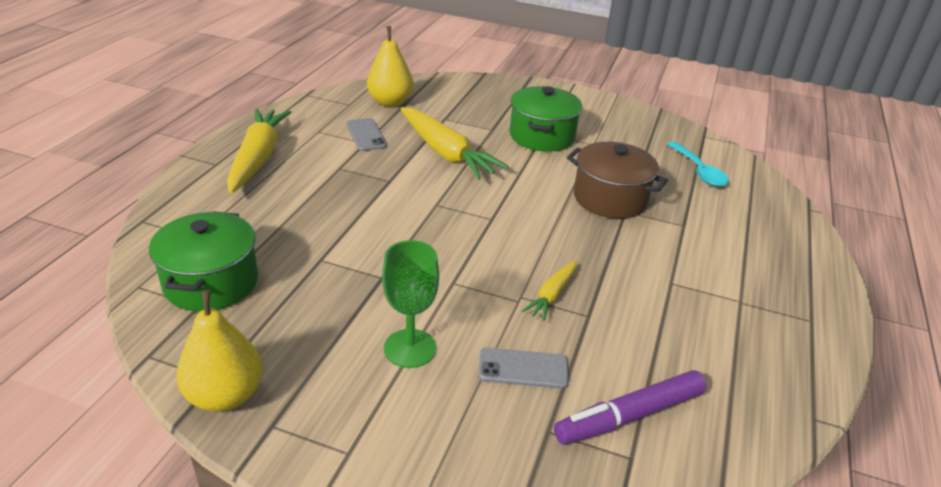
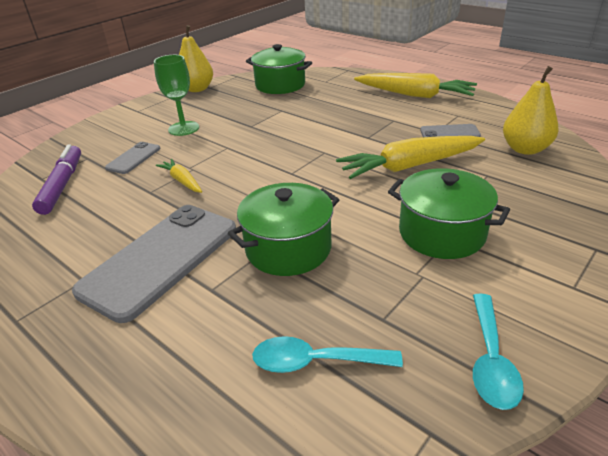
camera: 115 degrees right, 0 degrees up
brown pot [567,142,668,219] -> green pot [228,183,339,276]
none -> grey phone [72,205,236,323]
none -> turquoise spoon [473,294,524,410]

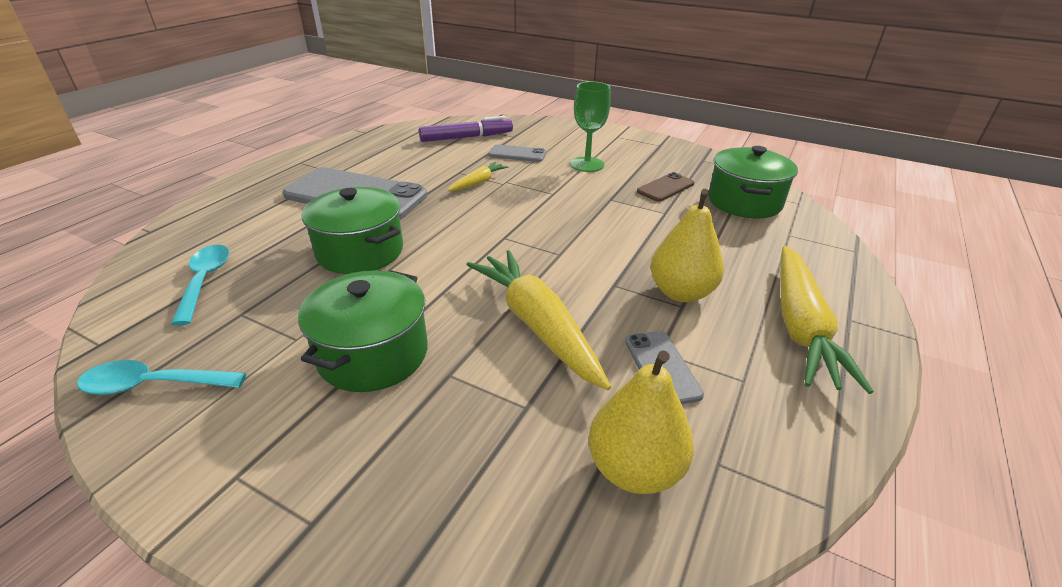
camera: 75 degrees right, 0 degrees up
yellow pear [179,25,213,92] -> yellow pear moved to [651,189,724,302]
none -> brown phone [637,172,694,202]

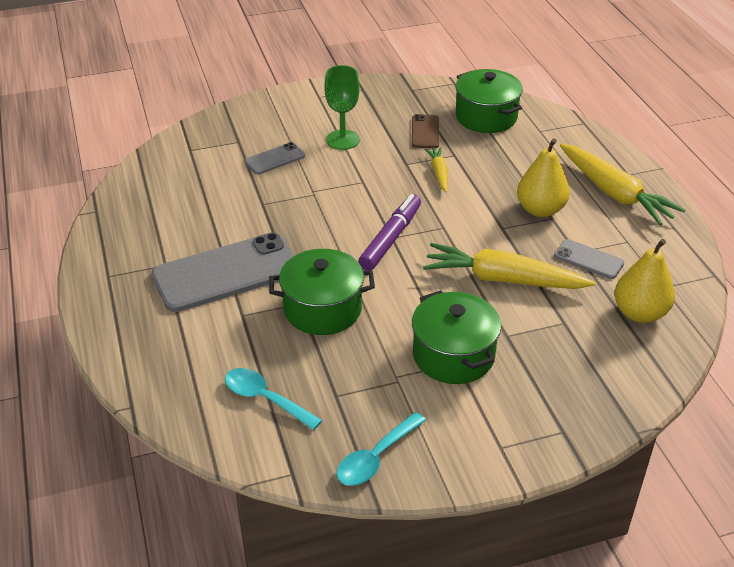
camera: 45 degrees left, 5 degrees up
purple marker [419,116,513,142] -> purple marker moved to [358,194,421,271]
yellow carrot [448,162,509,191] -> yellow carrot moved to [424,147,448,192]

